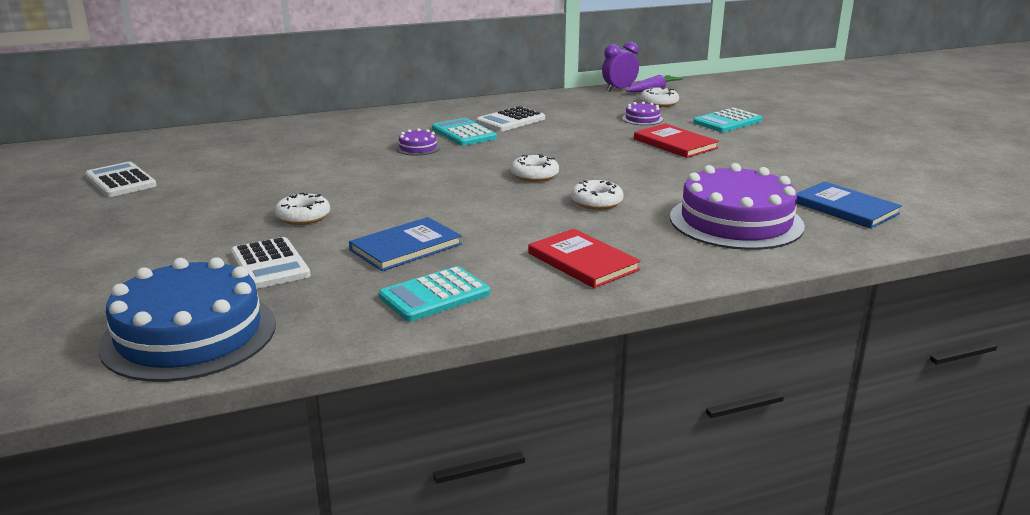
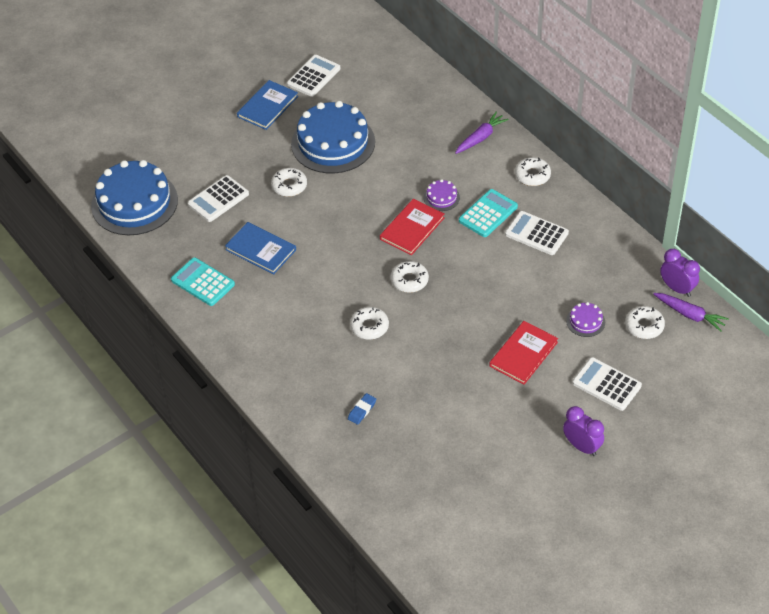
camera: 75 degrees right, 25 degrees up
red book [528,229,641,288] -> red book moved to [380,199,445,255]
purple cake [670,163,805,250] -> blue eraser [348,393,376,425]
turquoise calculator [693,107,762,132] -> white calculator [572,357,642,411]
blue book [796,181,902,229] -> blue book moved to [237,80,298,130]
none -> blue cake [291,101,375,173]
none -> purple carrot [455,112,509,154]
none -> white donut [515,157,551,186]
none -> purple clock [563,406,604,456]

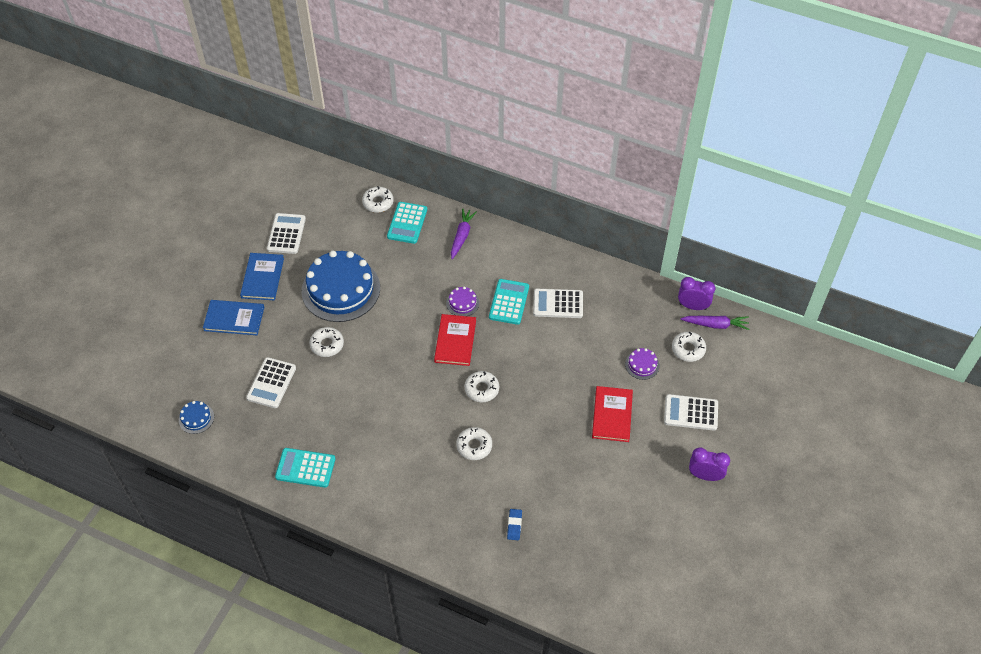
camera: 30 degrees left, 5 degrees up
blue cake [91,160,178,235] -> blue cake [179,401,214,434], size x0.42
blue book [225,222,296,274] -> blue book moved to [203,300,264,335]
white donut [515,157,551,186] -> white donut moved to [362,186,394,213]
none -> turquoise calculator [387,202,427,244]

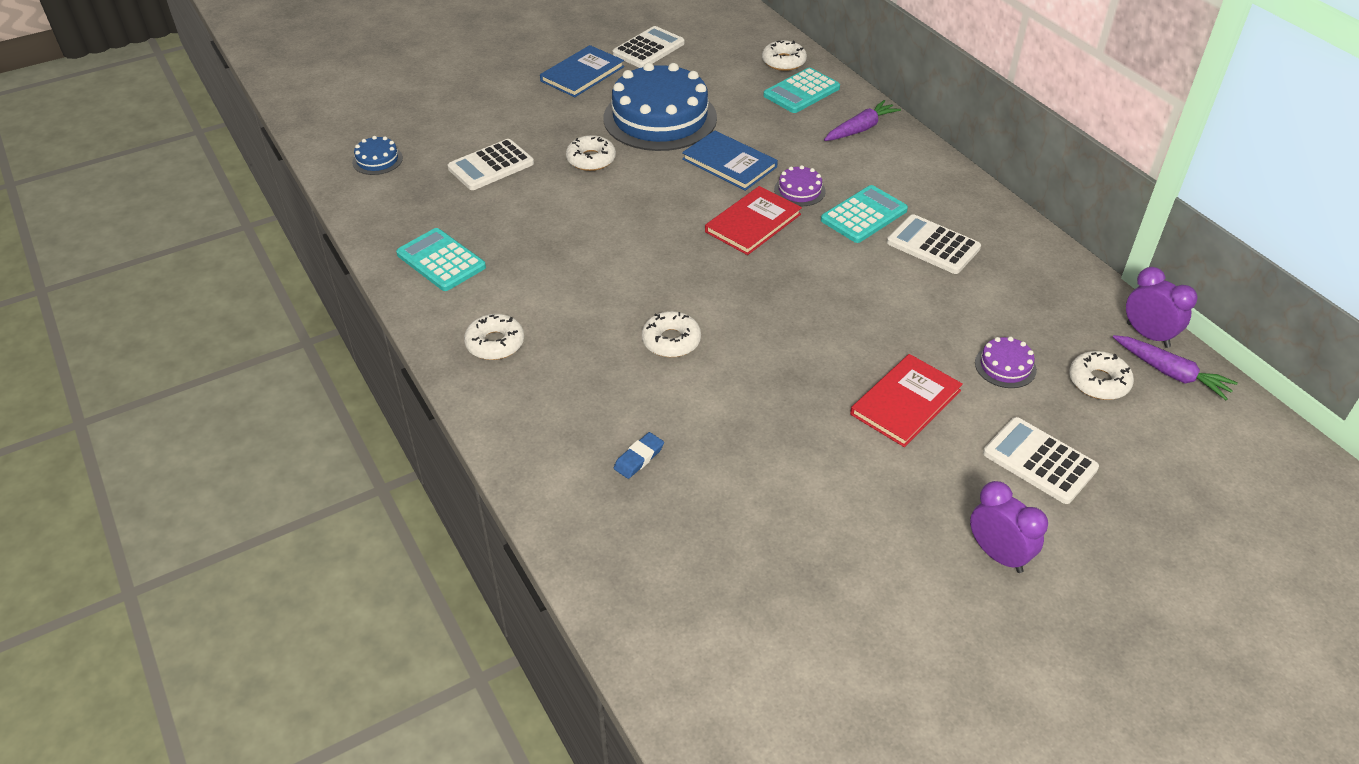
camera: 35 degrees right, 10 degrees down
blue book [203,300,264,335] -> blue book moved to [682,130,778,191]
white donut [465,371,499,402] -> white donut moved to [464,314,524,360]

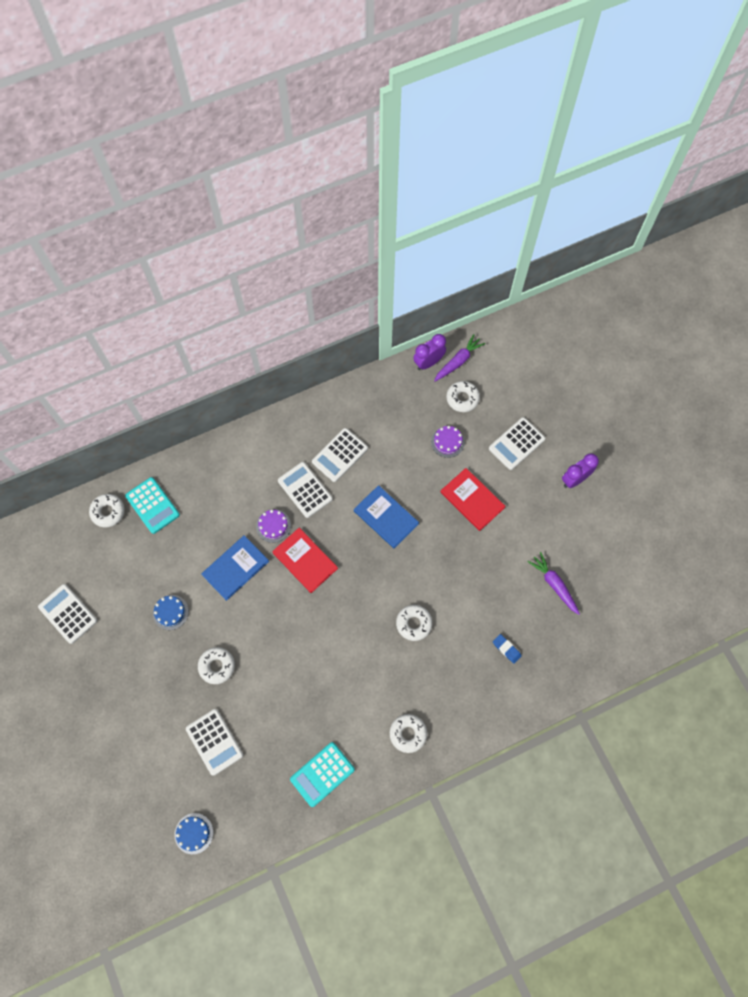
camera: 85 degrees left, 25 degrees up
blue book [540,45,624,97] -> blue book moved to [354,485,419,548]
blue cake [603,63,717,151] -> blue cake [153,595,189,630], size x0.42
turquoise calculator [821,185,908,243] -> white calculator [278,462,333,518]
purple carrot [824,100,901,141] -> purple carrot moved to [528,552,580,615]

